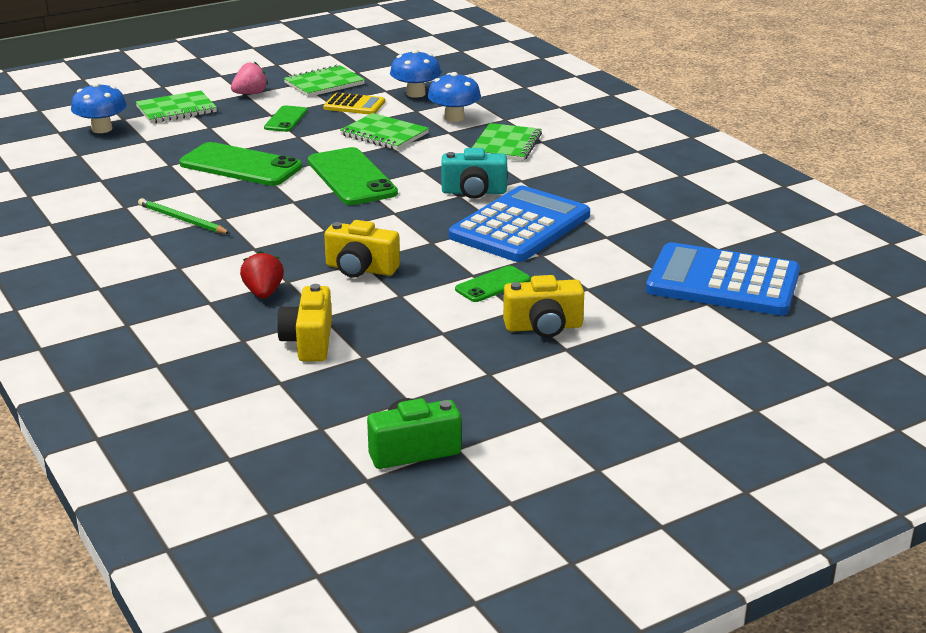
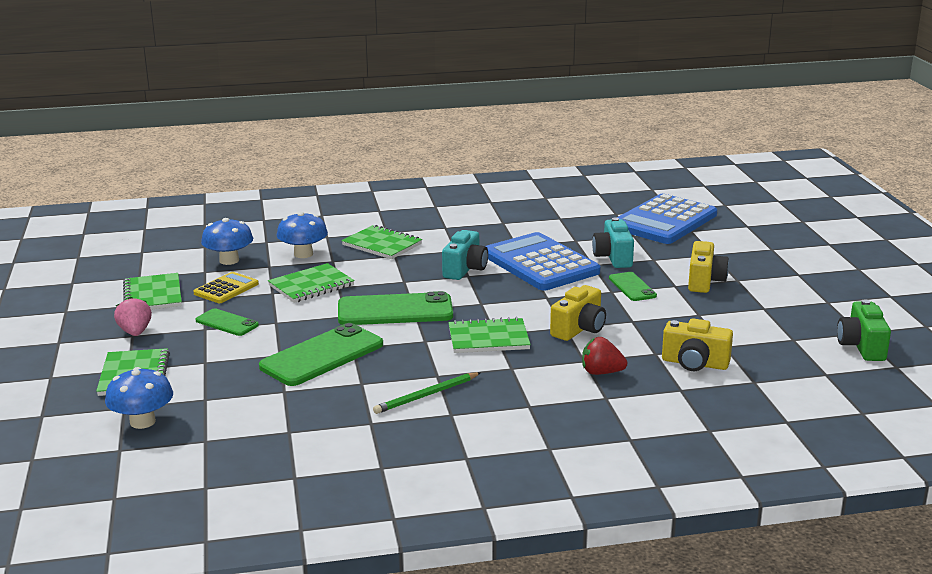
camera: 70 degrees left, 5 degrees down
none -> green notebook [448,317,531,353]
none -> turquoise camera [592,217,634,268]

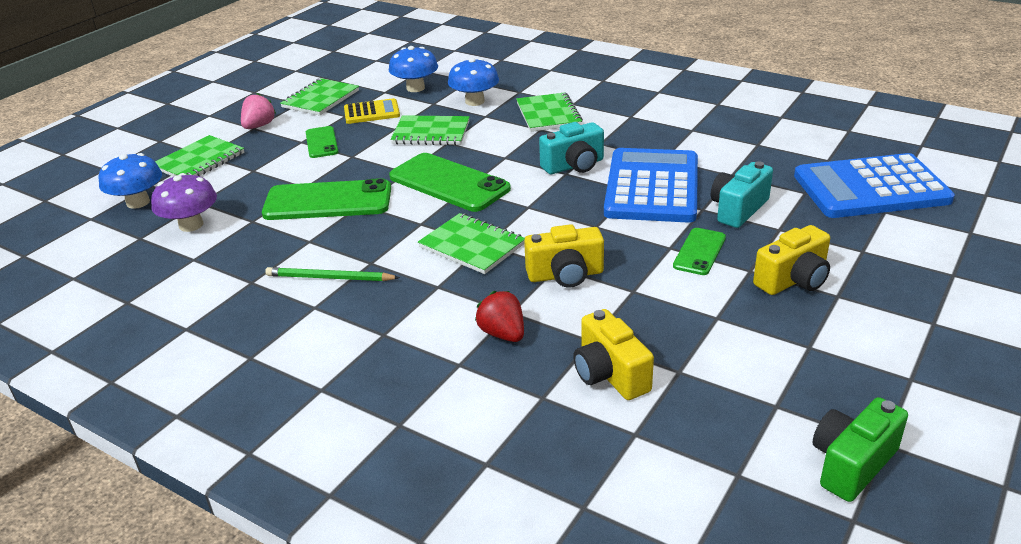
camera: 45 degrees right, 10 degrees up
none -> purple mushroom [151,173,217,232]

